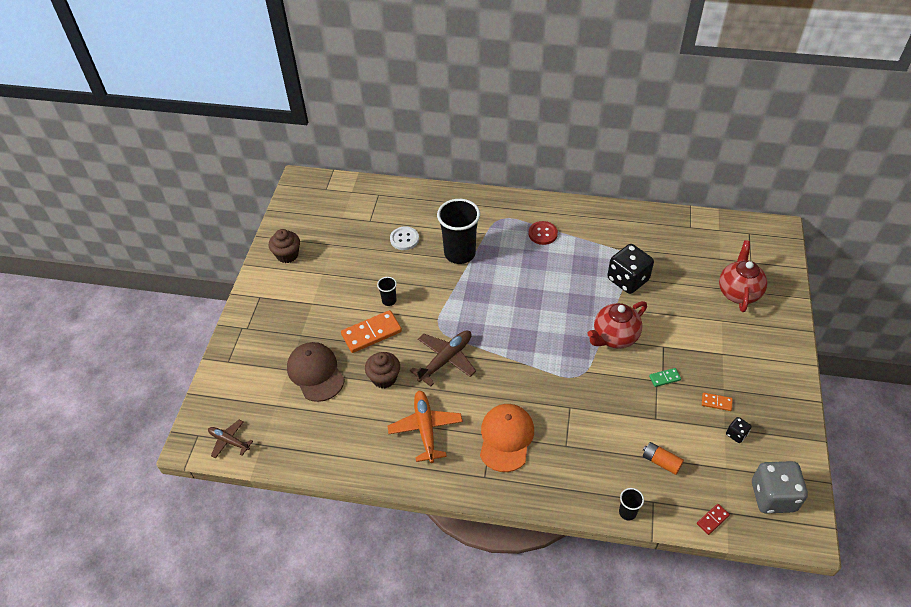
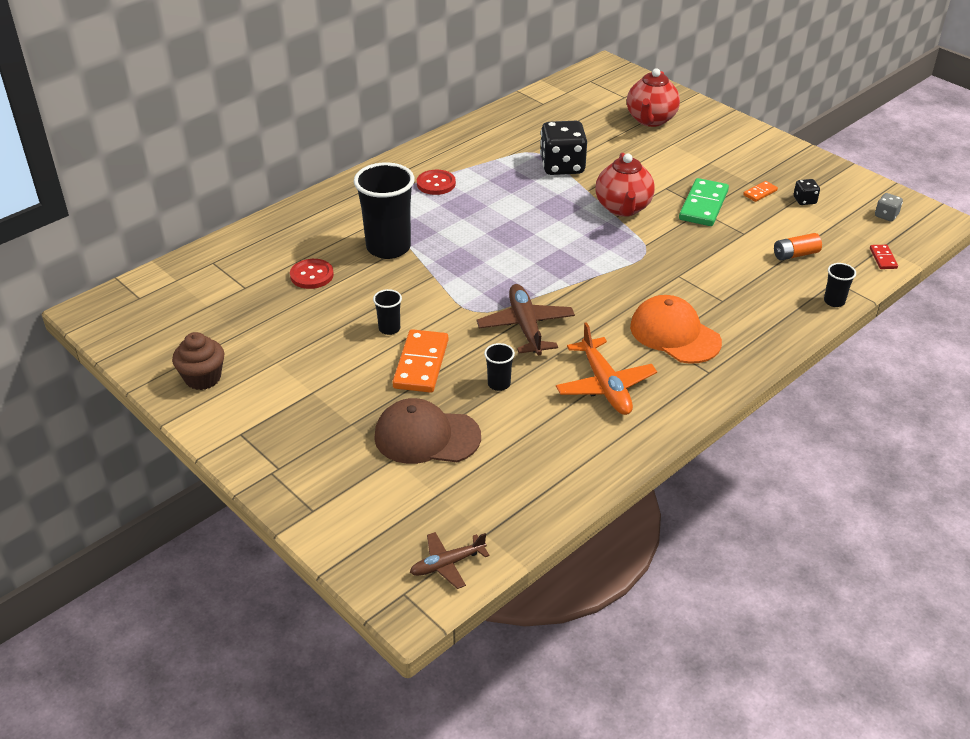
camera: 55 degrees left, 10 degrees down
brown cupcake [365,352,400,388] -> black cup [484,343,515,391]
orange plane [388,391,463,463] -> orange plane turned 135 degrees counterclockwise [556,322,657,415]
white button [390,226,419,250] -> red button [290,259,334,289]
green domino [649,368,681,387] -> green domino [679,178,729,226], size x2.04
red teapot [719,240,767,312] -> red teapot turned 120 degrees counterclockwise [627,68,680,127]
grey dice [752,461,808,513] -> grey dice [875,193,903,221], size x0.46

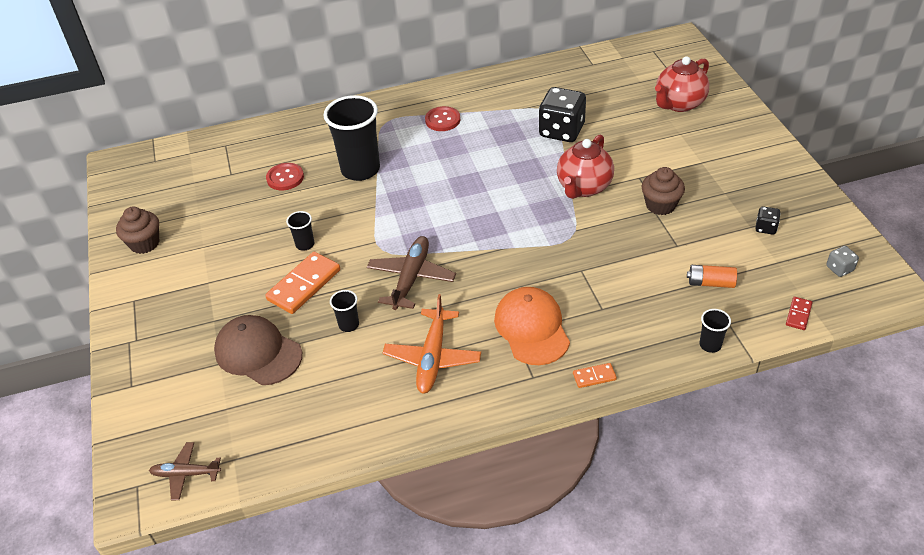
camera: 30 degrees right, 5 degrees up
green domino [679,178,729,226] -> brown cupcake [642,167,685,215]
orange domino [743,181,778,202] -> orange domino moved to [573,363,617,388]

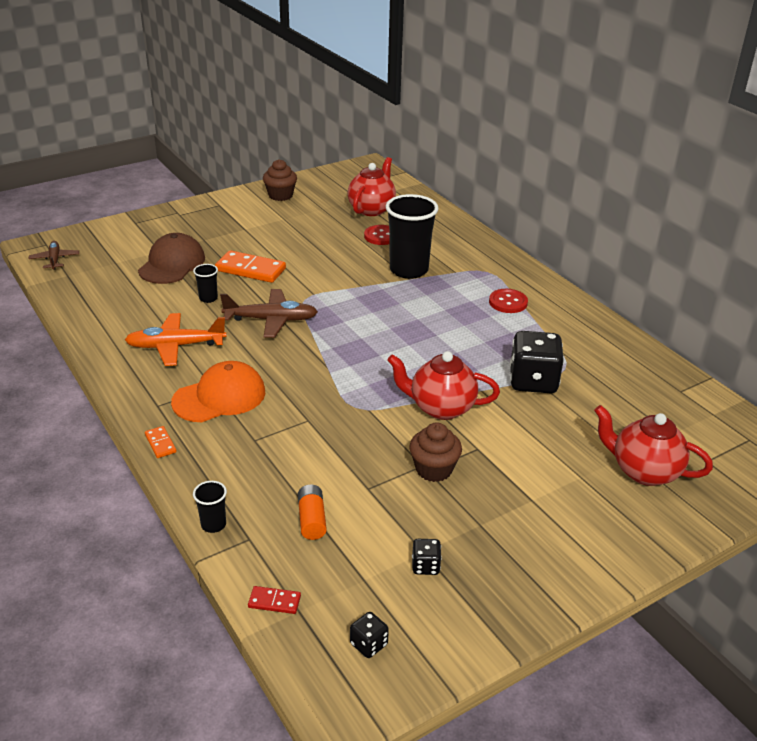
camera: 70 degrees right, 10 degrees down
black cup [286,211,314,251] -> none
grey dice [826,246,859,277] -> black dice [350,612,389,658]
none -> red teapot [348,157,396,216]

